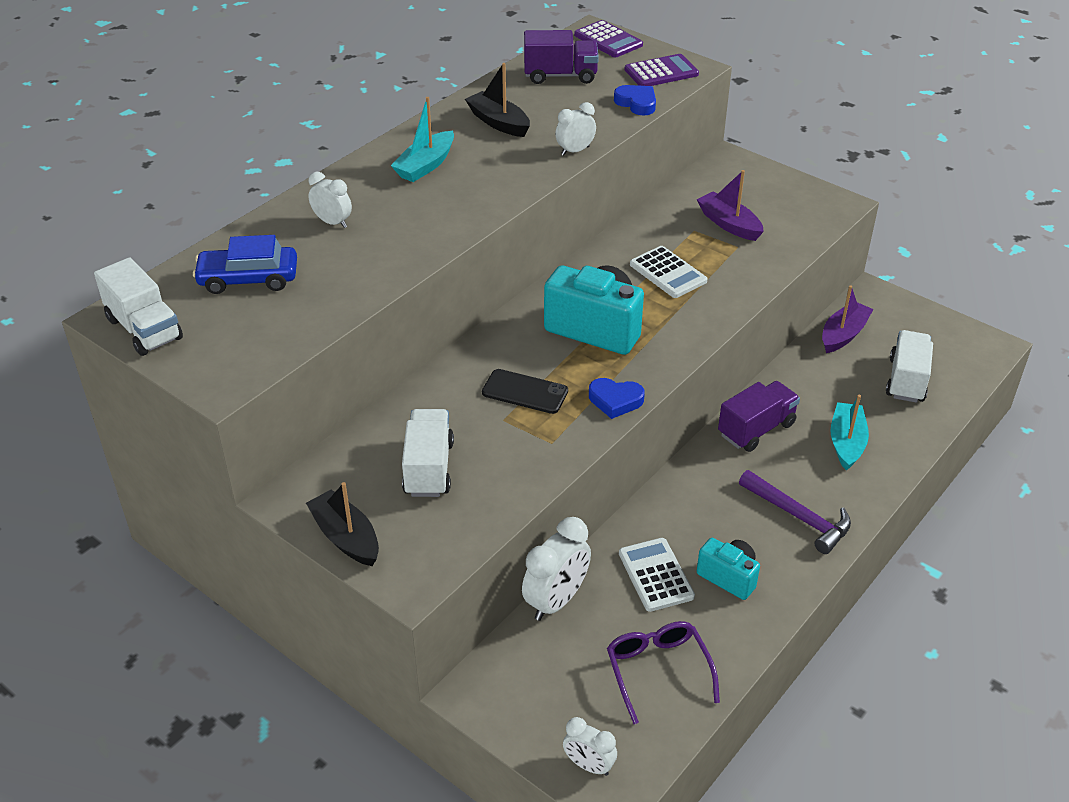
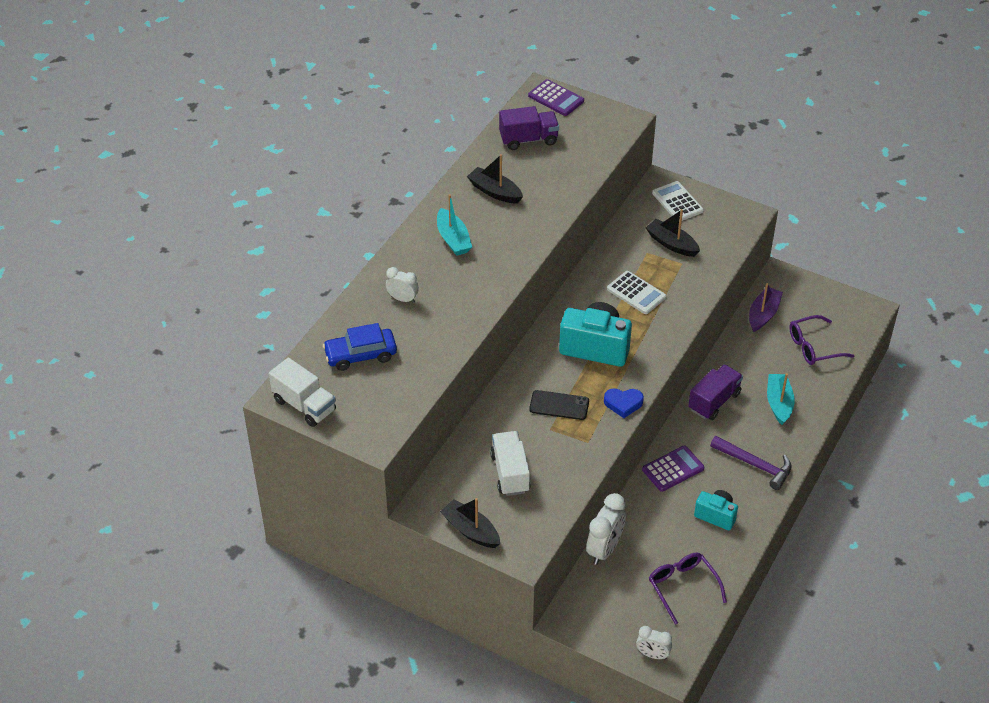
camera: 10 degrees left, 5 degrees up
turquoise boat [391,97,454,182] -> turquoise boat turned 45 degrees counterclockwise [437,194,472,256]
white clock [555,102,596,156] -> none
blue heart [614,85,656,116] -> none
white calculator [619,538,695,612] -> white calculator moved to [652,181,704,221]
purple calculator [625,54,699,86] -> purple calculator moved to [642,446,704,492]
purple boat [697,170,764,241] -> black boat [646,209,700,257]
white truck [886,330,933,403] -> purple glasses [789,315,854,365]

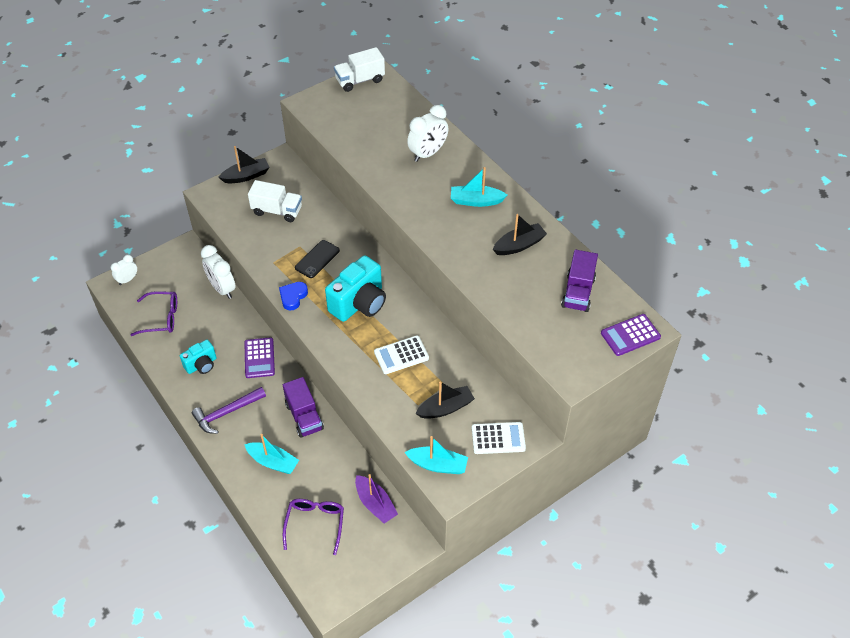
camera: 115 degrees right, 5 degrees up
blue car [323,323,397,371] -> none
white clock [386,267,419,303] -> white clock [407,105,448,162], size x1.67
none -> turquoise boat [404,436,468,474]

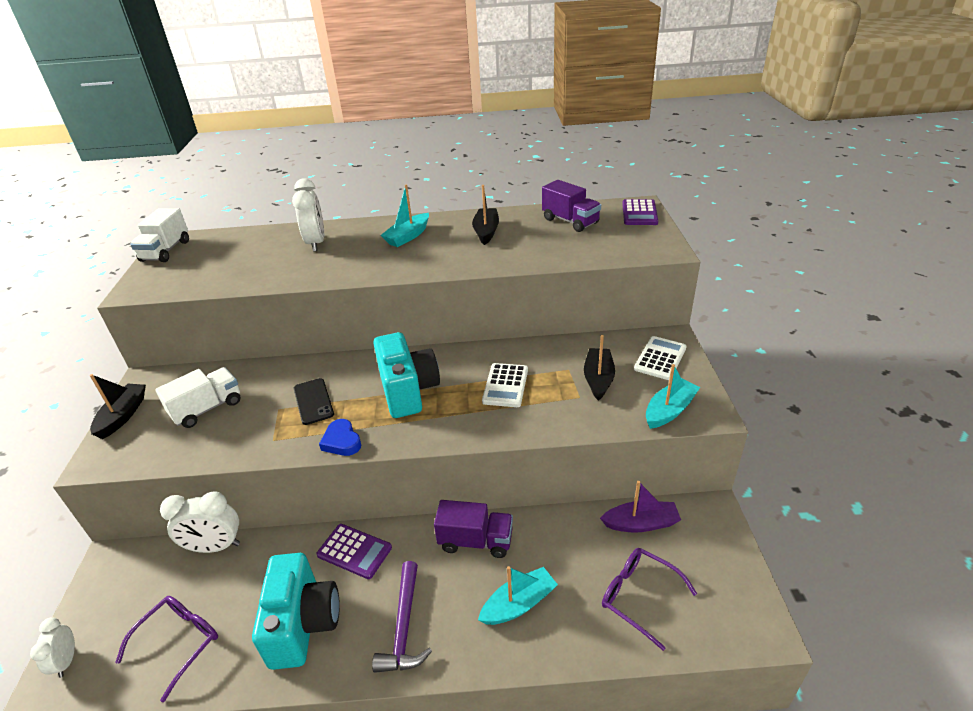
camera: 55 degrees left, 15 degrees down
turquoise camera [180,340,217,374] -> turquoise camera [252,553,340,670], size x1.74

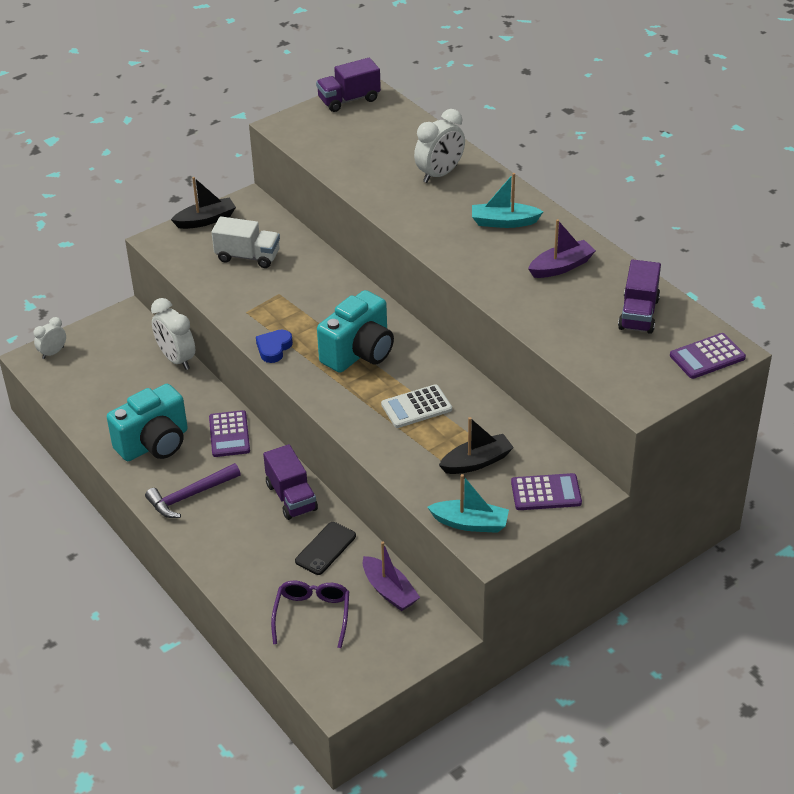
camera: 55 degrees right, 5 degrees up
purple glasses [115,596,218,702] -> none
white truck [130,208,189,262] -> purple truck [316,58,381,112]
black phone [294,378,334,425] -> black phone moved to [295,522,356,575]
black boat [472,185,499,245] -> purple boat [528,219,596,278]
turquoise boat [478,566,558,625] -> none
white calculator [634,336,686,380] -> purple calculator [511,473,582,510]

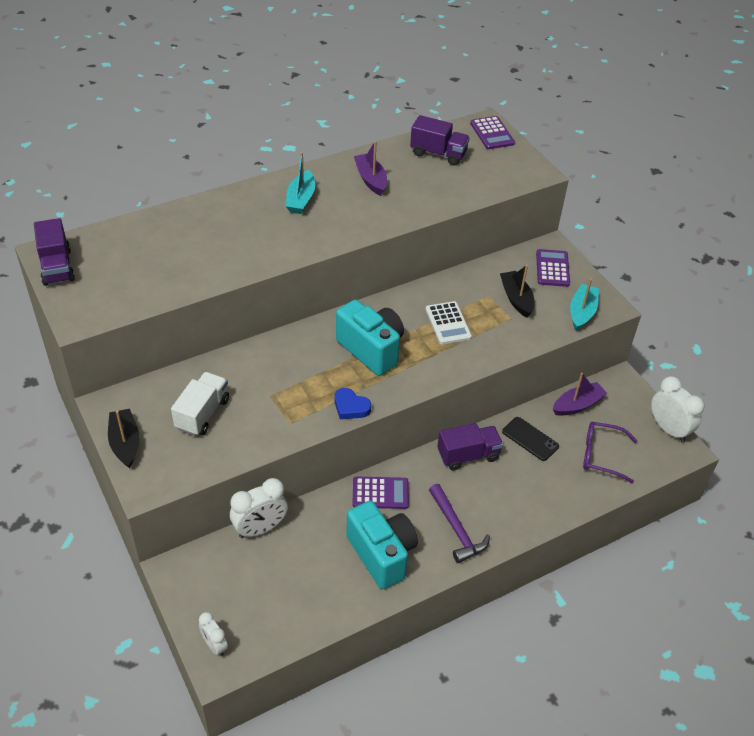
camera: 85 degrees left, 5 degrees up
white clock [414,109,465,183] -> white clock moved to [651,376,705,442]

